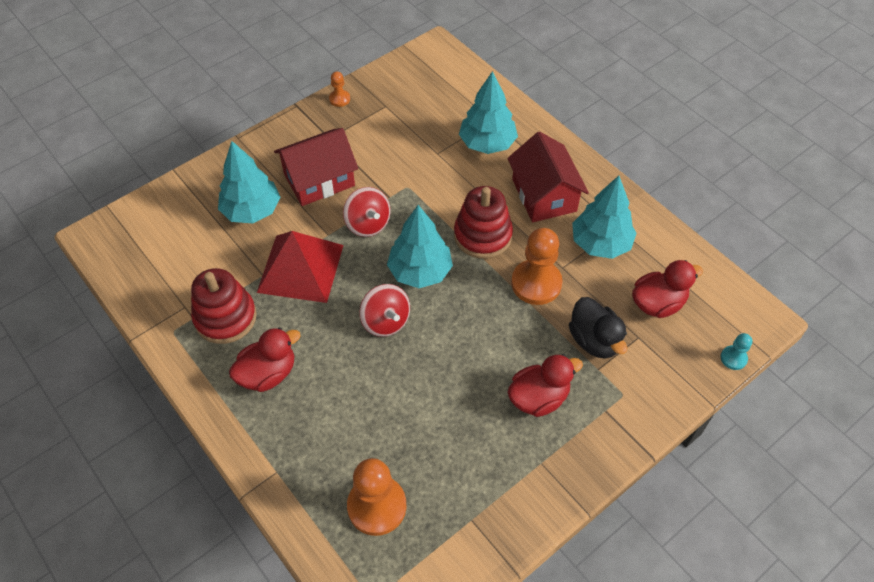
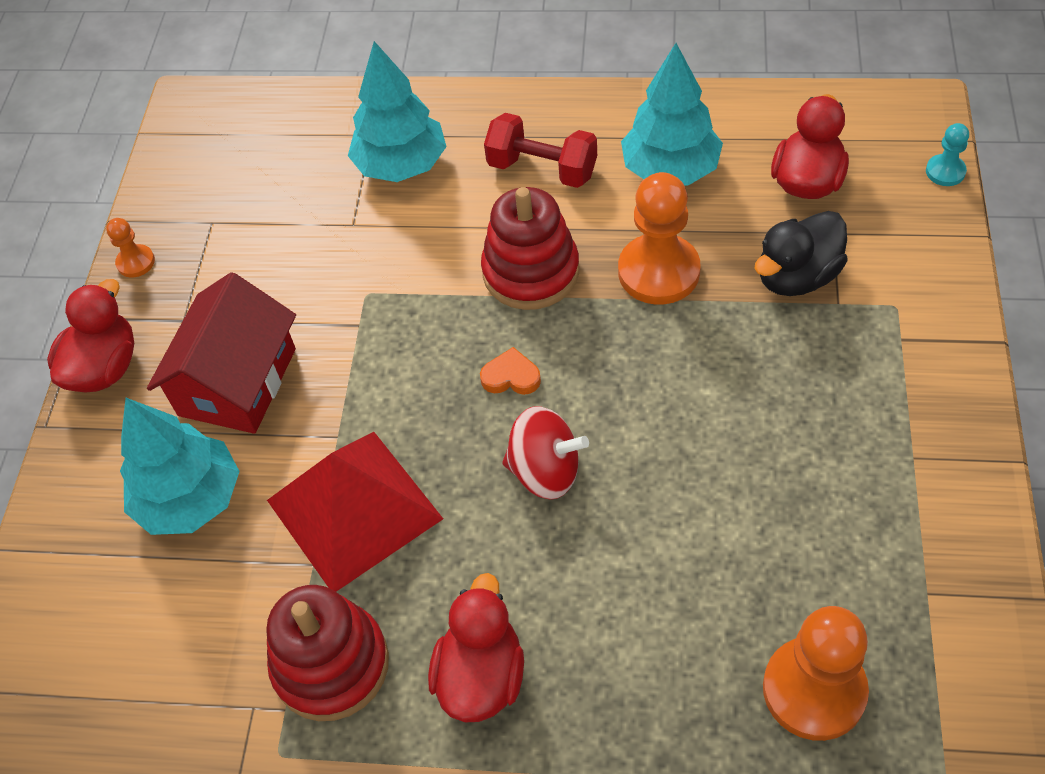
camera: 40 degrees left, 0 degrees up
red spinning top [343,187,391,237] -> none
turquoise tree [387,205,453,288] -> orange heart [480,347,541,395]
red house [507,132,589,222] -> red dumbbell [484,113,597,188]
red duck [507,354,583,417] -> red duck moved to [47,279,134,393]
black duck [569,297,627,359] -> black duck turned 120 degrees clockwise [754,211,848,296]

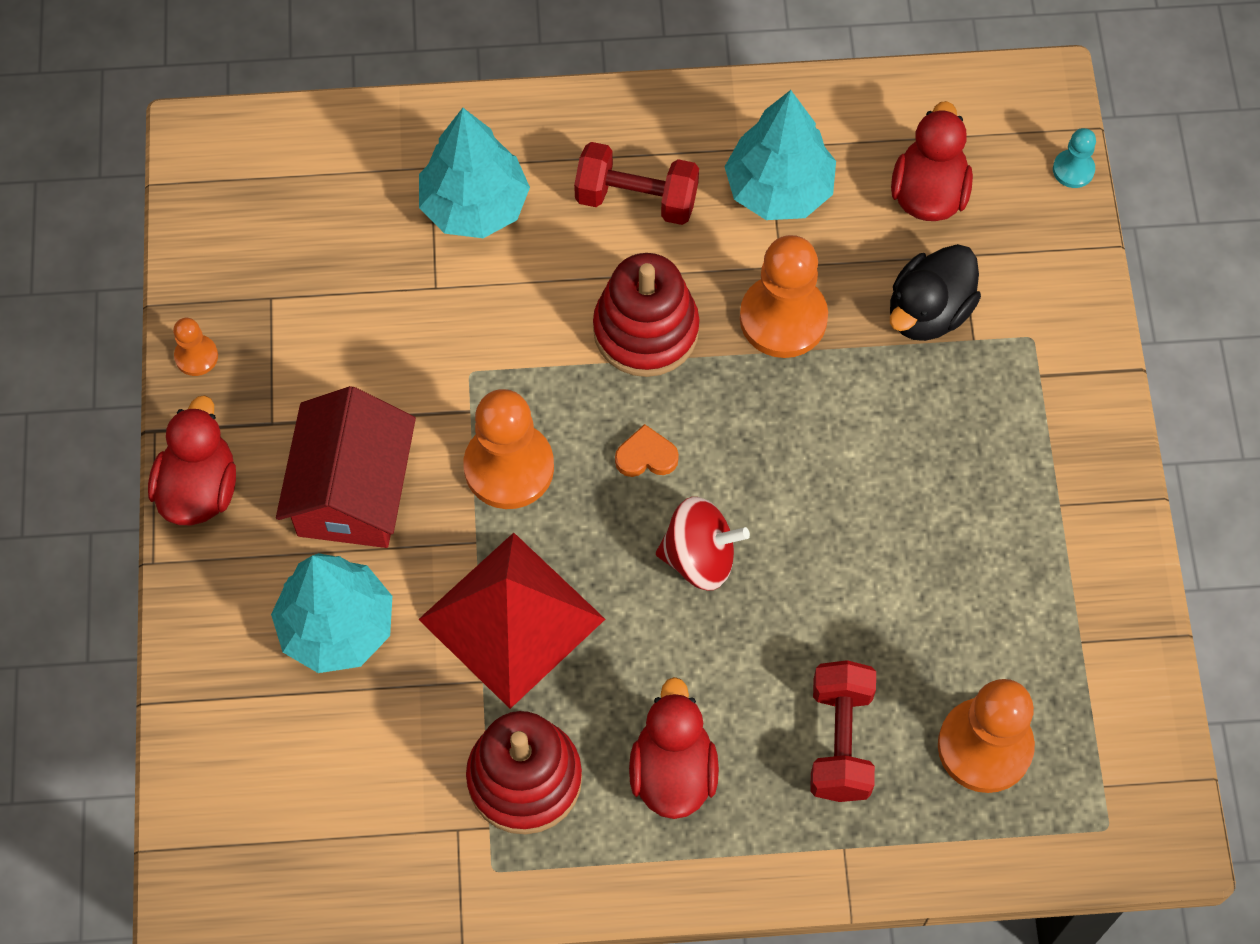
camera: 15 degrees left, 10 degrees up
none -> orange pawn [463,389,554,509]
none -> red dumbbell [810,660,876,802]

